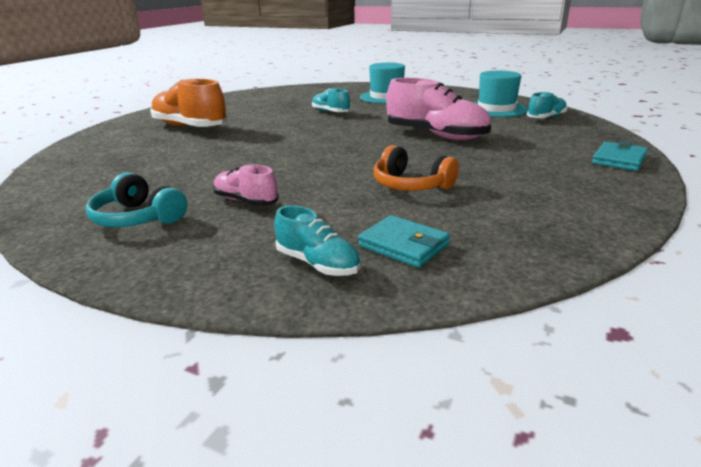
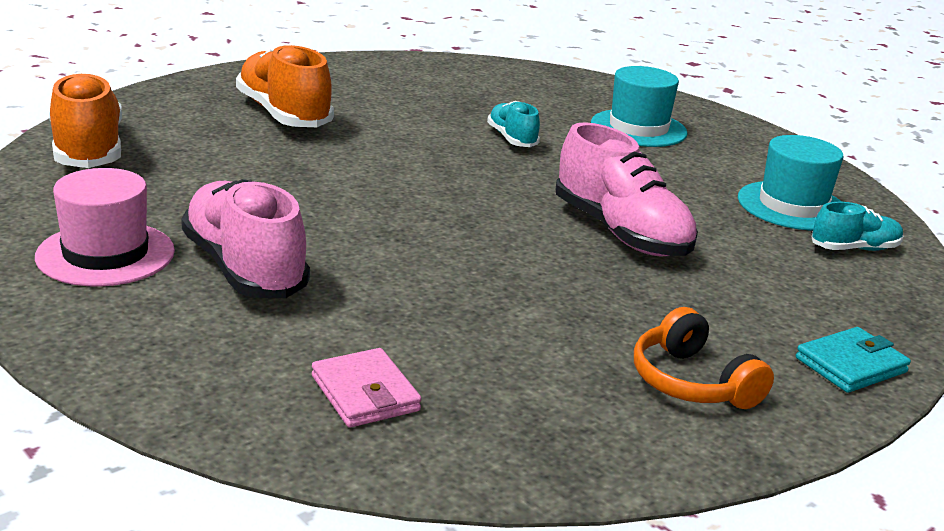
camera: 20 degrees right, 0 degrees up
turquoise headphones [86,172,187,227] -> pink hat [35,168,175,286]
pink shoe [213,164,279,206] -> pink shoe [181,179,310,298], size x1.83
turquoise shoe [274,205,360,276] -> none
turquoise wallet [358,215,450,268] -> pink wallet [312,348,422,428]
orange headphones [373,145,459,191] -> orange headphones moved to [634,307,774,409]
none -> orange shoe [49,71,122,168]

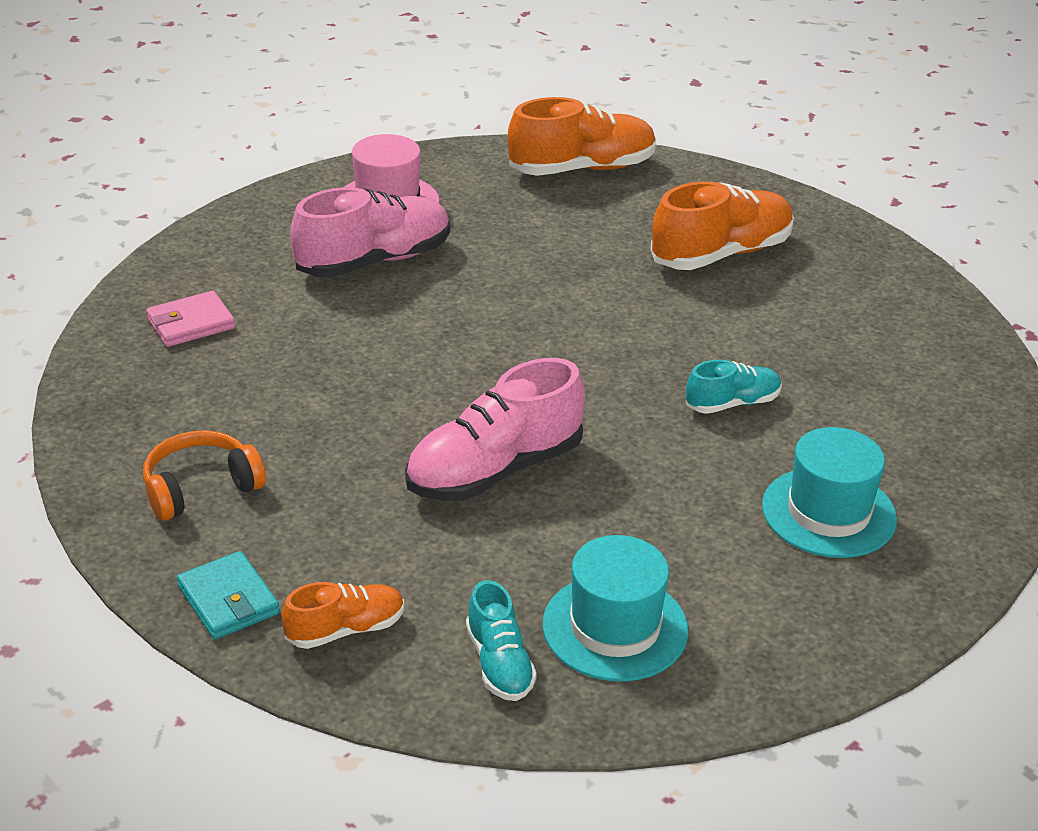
camera: 90 degrees right, 10 degrees up
none -> orange shoe [282,582,404,649]

